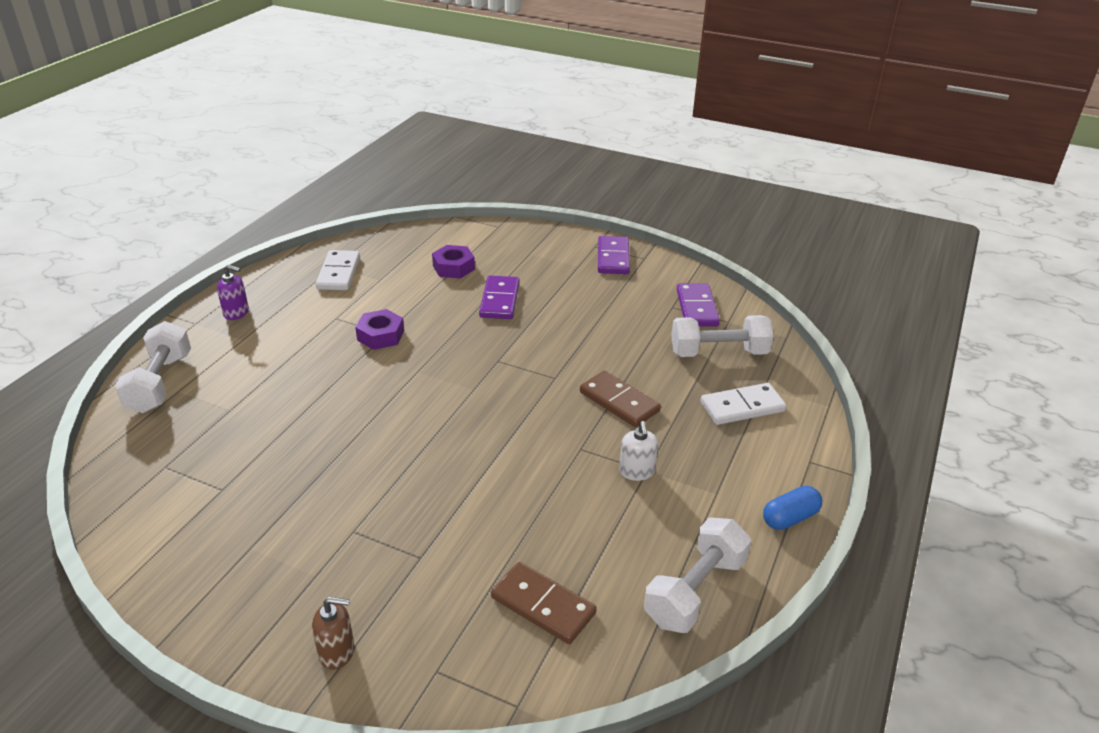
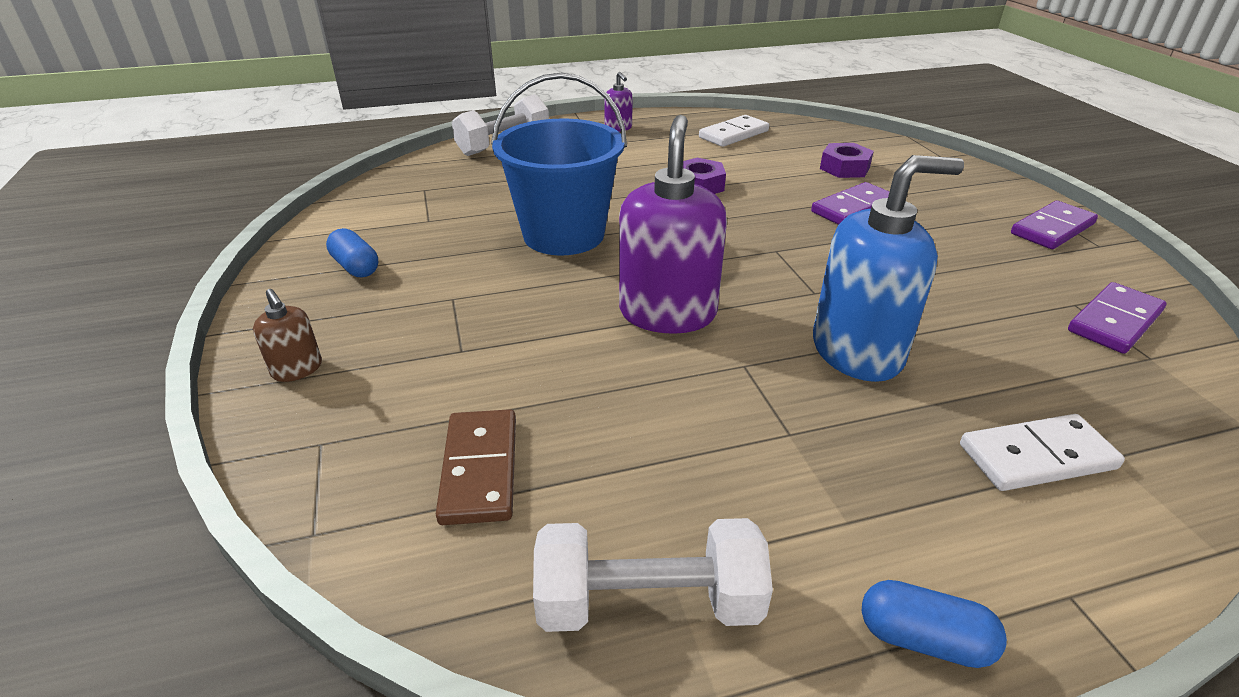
camera: 50 degrees right, 0 degrees up
brown domino [580,371,661,427] -> blue soap dispenser [813,155,964,382]
white soap dispenser [619,421,658,481] -> none
white dumbbell [671,315,774,357] -> none
white domino [700,383,786,425] -> white domino turned 45 degrees counterclockwise [960,414,1125,491]
none -> blue capsule [326,228,378,277]
none -> blue bucket [491,73,627,255]
none -> purple soap dispenser [619,115,727,334]

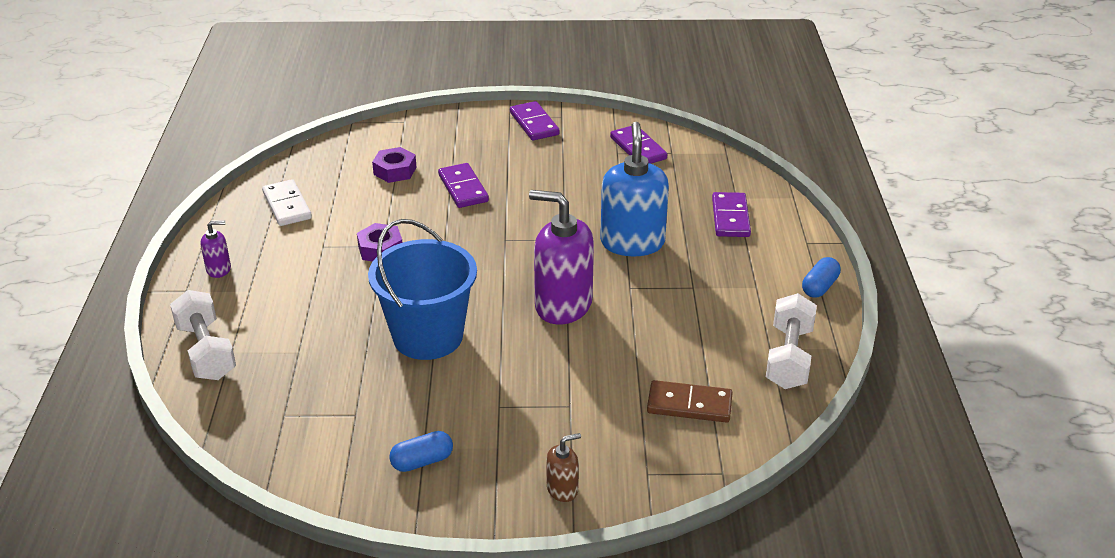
camera: 75 degrees left, 0 degrees up
white domino [960,414,1125,491] -> purple domino [712,192,751,237]

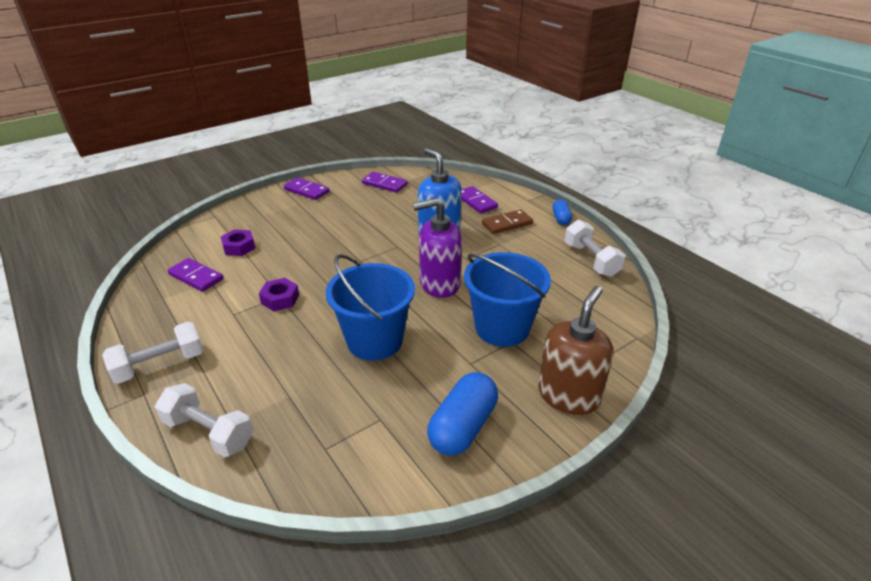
camera: 35 degrees left, 0 degrees up
purple soap dispenser [200,220,231,278] -> white dumbbell [102,322,203,384]
white domino [262,179,312,226] -> none
blue capsule [389,431,453,472] -> blue capsule [427,372,498,456], size x1.80
purple domino [438,163,489,208] -> purple domino moved to [167,258,224,292]
brown soap dispenser [546,433,581,502] -> brown soap dispenser [538,286,613,415], size x2.17
brown domino [647,380,733,423] -> brown domino moved to [482,209,533,234]
none -> blue bucket [464,252,551,347]

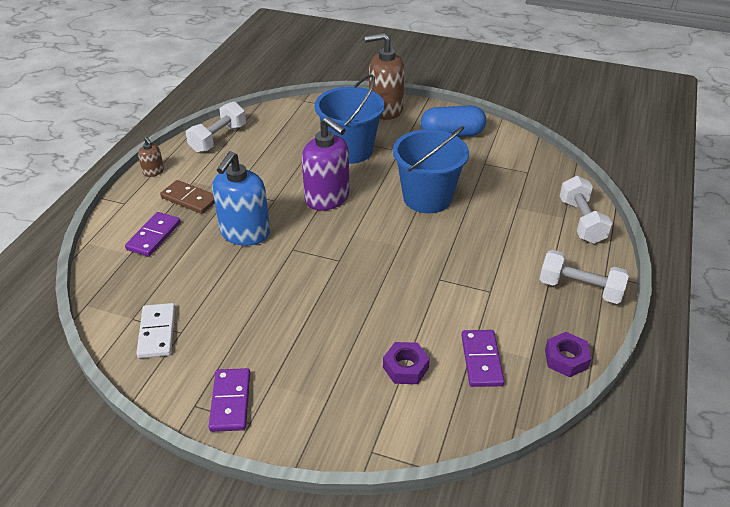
camera: 125 degrees left, 5 degrees up
purple nut [259,278,299,311] -> purple nut moved to [545,332,591,377]
purple domino [362,172,408,193] -> white domino [136,303,175,358]
blue capsule [553,200,572,225] -> brown soap dispenser [138,137,164,177]

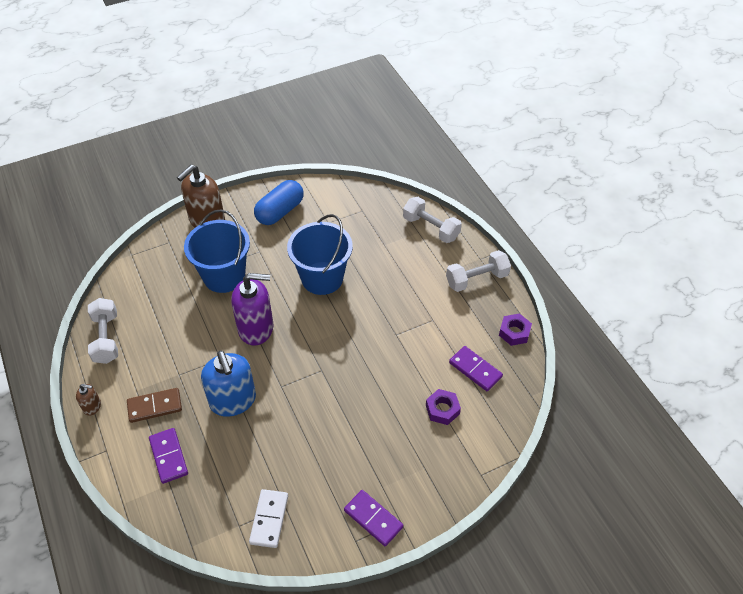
camera: 45 degrees left, 10 degrees up
white domino [136,303,175,358] -> white domino turned 60 degrees clockwise [249,489,288,548]

